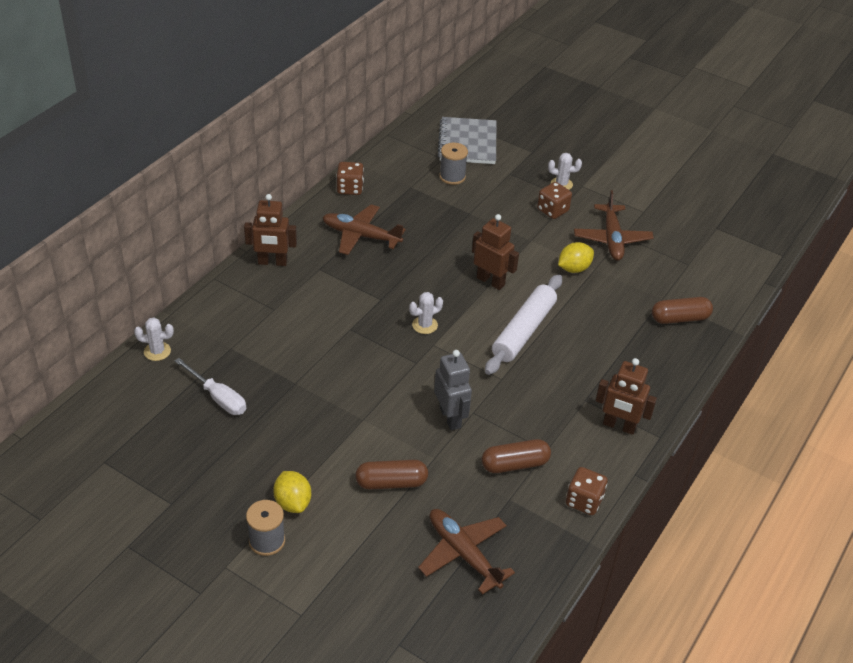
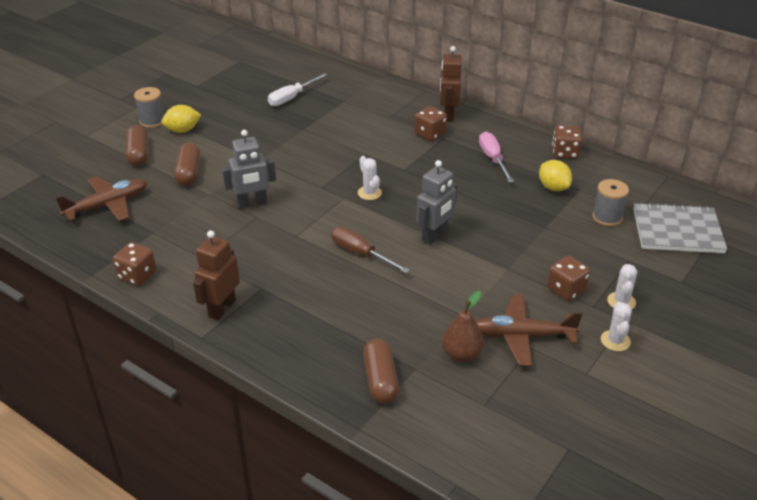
camera: 95 degrees right, 5 degrees down
white cactus [134,317,174,361] -> white cactus moved to [601,302,632,351]
brown plane [322,205,406,255] -> pink screwdriver [479,132,514,183]
brown robot [472,214,519,290] -> grey robot [417,160,458,245]
brown capsule [481,439,551,473] -> brown capsule moved to [125,125,148,166]
white rolling pin [485,274,562,375] -> brown screwdriver [331,227,410,273]
yellow lemon [558,242,594,273] -> yellow lemon moved to [539,160,572,191]
none -> brown dice [415,106,447,141]
none -> brown pear [442,291,484,362]

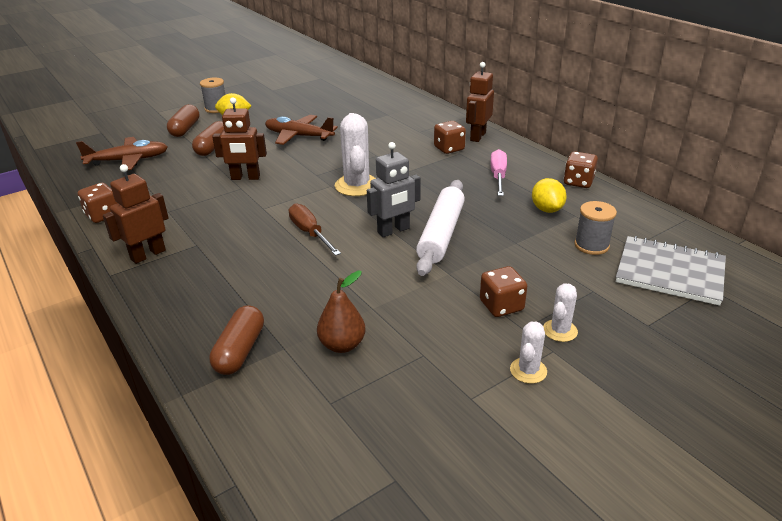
camera: 20 degrees right, 5 degrees down
grey robot [222,130,276,209] -> brown robot [212,97,267,180]
white screwdriver [268,73,327,106] -> none
white cactus [358,156,382,200] -> white cactus [335,113,376,196], size x1.83
brown plane [475,294,583,366] -> brown plane moved to [265,115,338,145]
none -> white rolling pin [416,180,465,276]

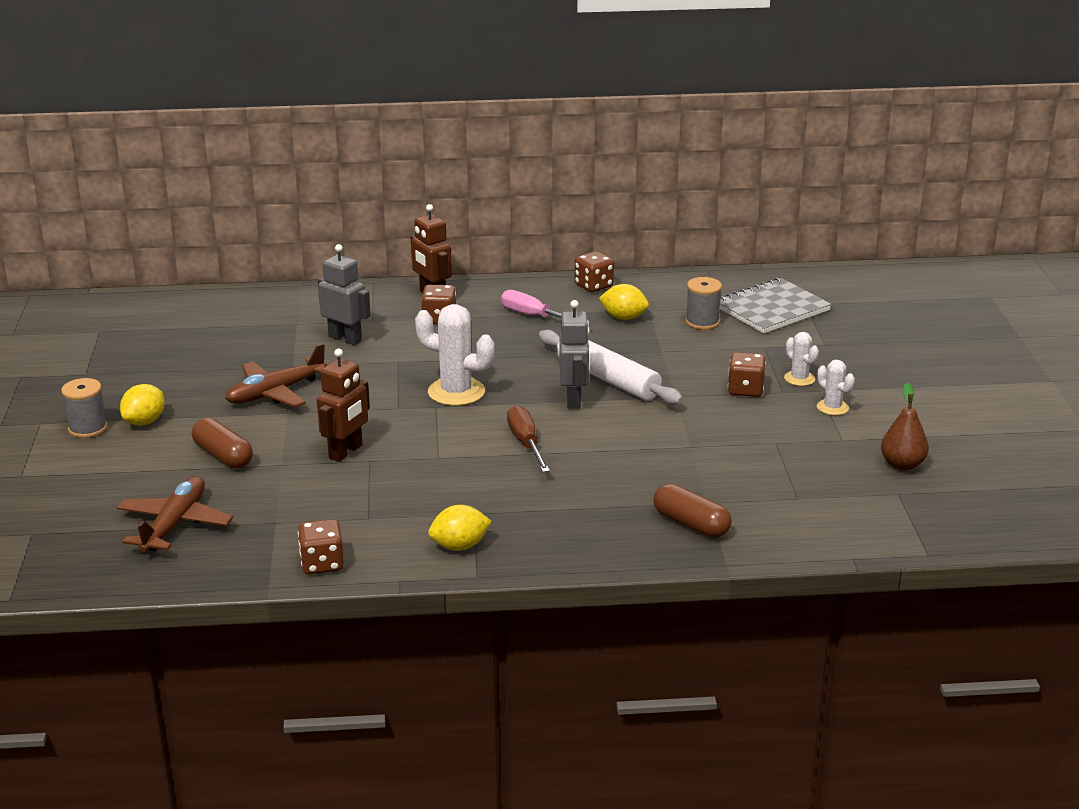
camera: 60 degrees left, 5 degrees down
brown robot [103,164,168,264] -> yellow lemon [428,505,492,551]
brown capsule [167,104,199,137] -> none
brown screwdriver [289,203,341,256] -> brown screwdriver turned 75 degrees clockwise [507,405,550,472]
brown pear [317,271,366,353] -> brown pear moved to [881,382,929,471]
none -> grey robot [318,244,371,345]

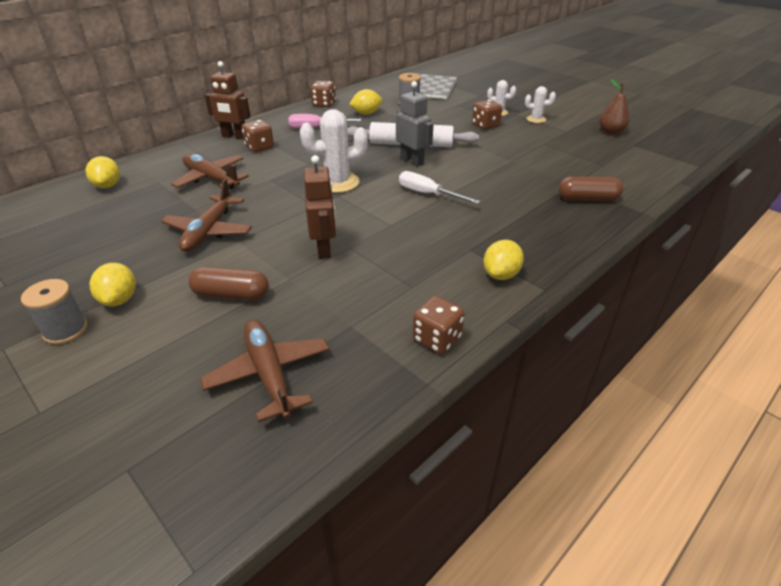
camera: 40 degrees left, 10 degrees up
grey robot [318,244,371,345] -> brown plane [171,154,249,189]
brown screwdriver [507,405,550,472] -> white screwdriver [399,171,480,204]
none -> yellow lemon [86,156,120,188]

